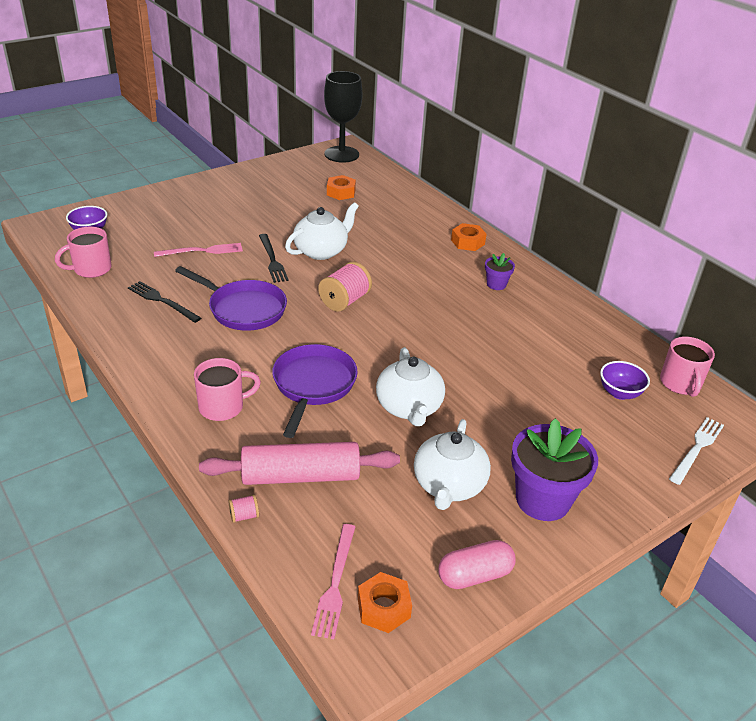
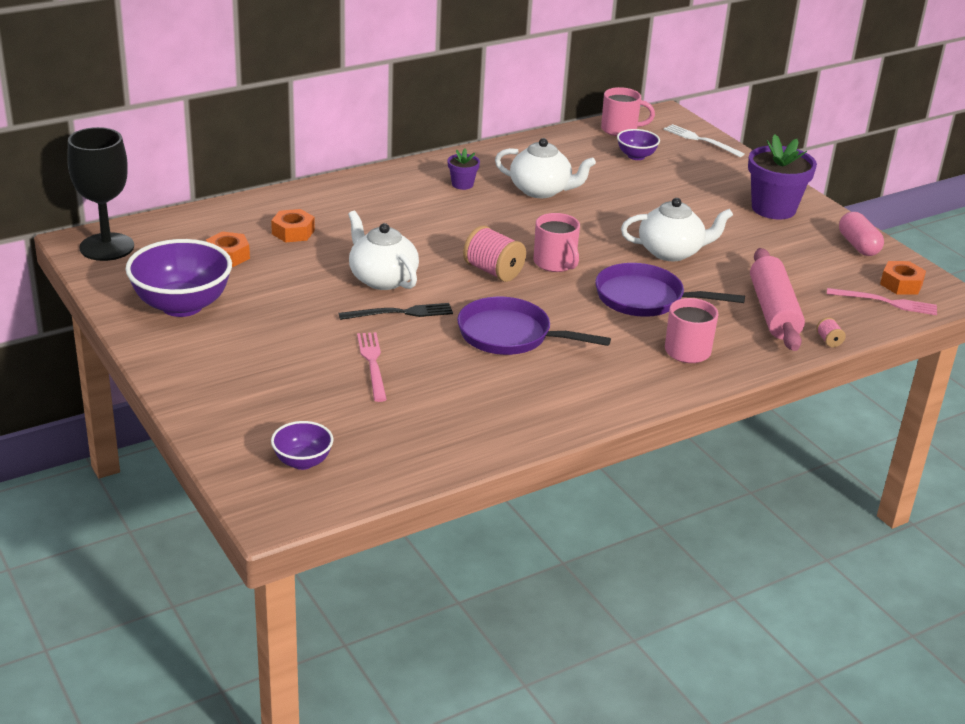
camera: 85 degrees left, 5 degrees down
pink mug [55,227,112,278] -> pink mug moved to [533,213,580,272]
black fork [128,281,201,323] -> none
purple pan [175,266,287,331] -> purple pan turned 105 degrees counterclockwise [457,297,611,355]
white teapot [414,419,491,510] -> white teapot moved to [495,138,596,198]
orange nut [451,223,486,251] -> orange nut moved to [271,209,315,242]
none -> purple bowl [125,239,232,317]

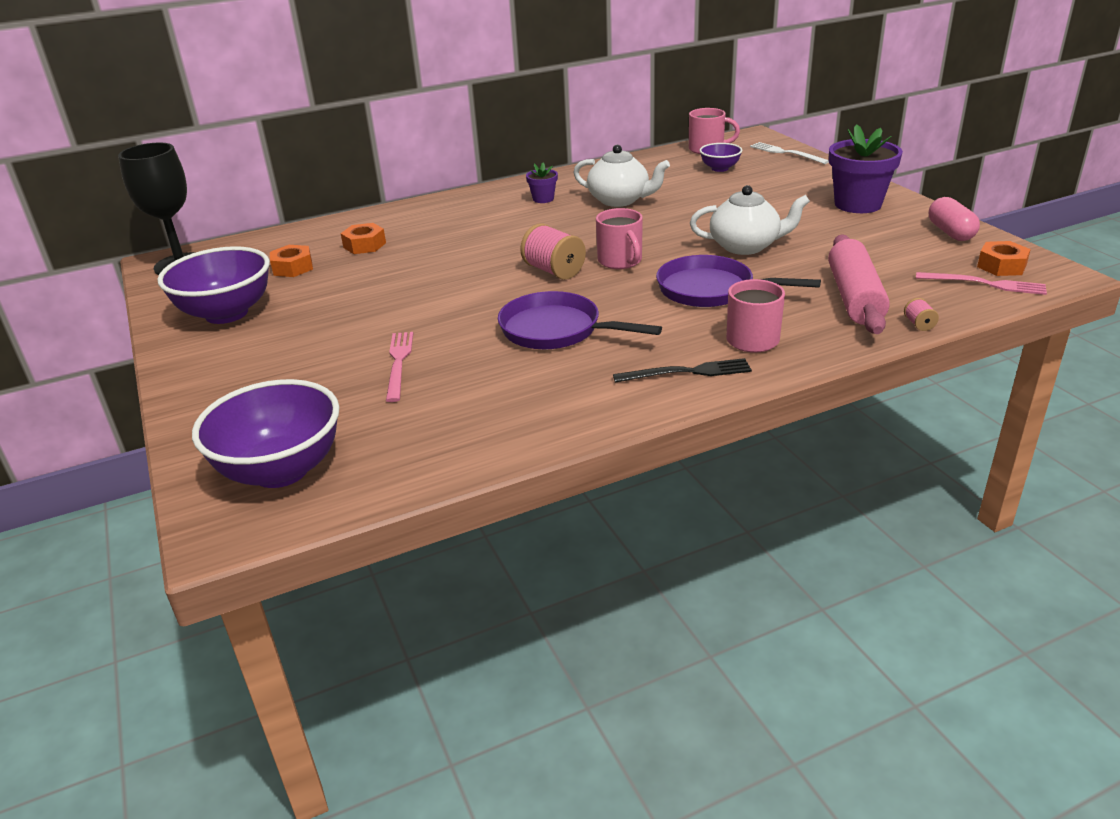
camera: 10 degrees right, 0 degrees up
purple bowl [271,421,333,470] -> purple bowl [192,379,339,488], size x1.94
black fork [339,303,453,320] -> black fork moved to [613,358,752,383]
white teapot [348,211,419,290] -> none

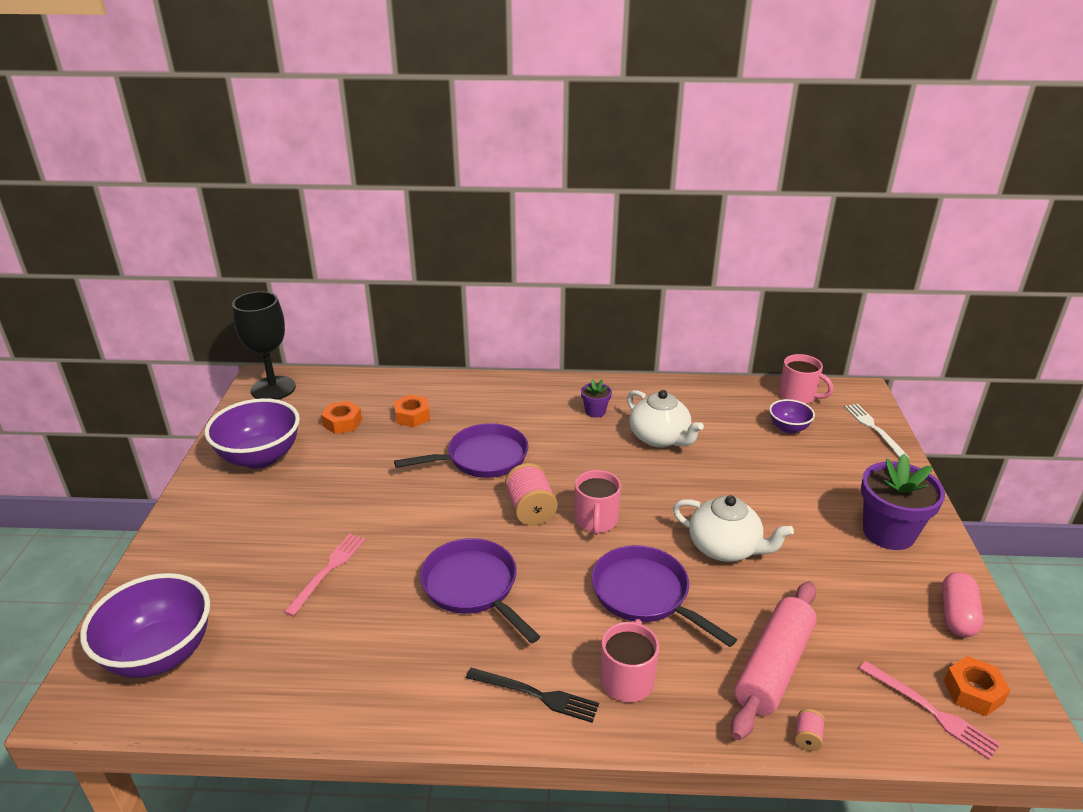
camera: 25 degrees right, 0 degrees up
none -> purple pan [394,423,529,478]

